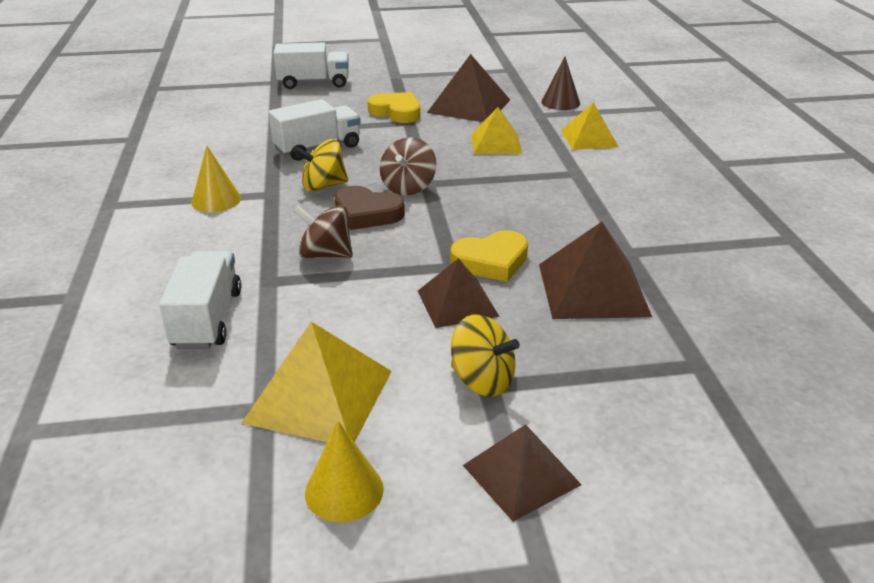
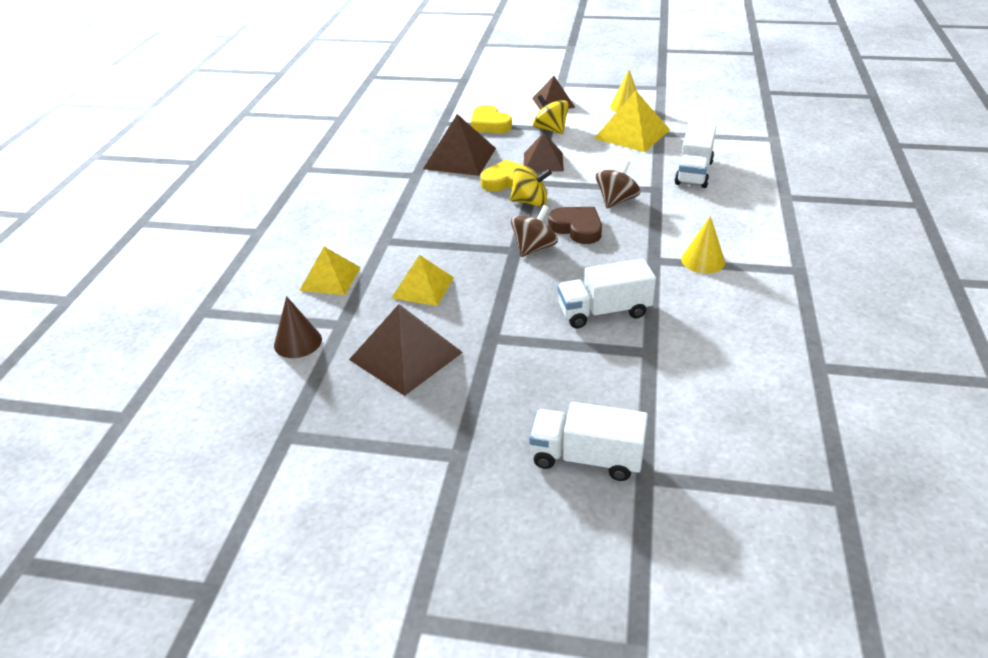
camera: 160 degrees left, 5 degrees up
yellow spinning top [293,139,348,191] -> yellow spinning top moved to [510,165,552,207]
brown spinning top [293,205,353,259] -> brown spinning top turned 90 degrees counterclockwise [596,160,640,209]
yellow heart [367,92,420,123] -> yellow heart moved to [471,105,512,133]

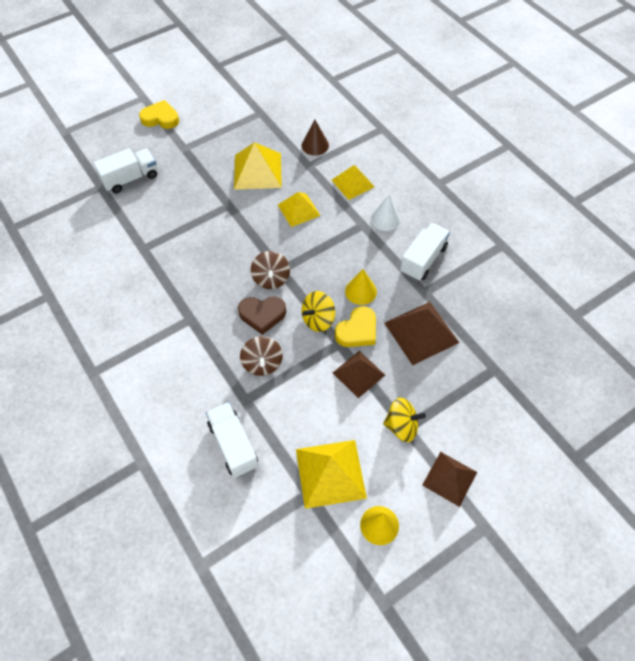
camera: 135 degrees right, 20 degrees up
brown pyramid [349,304,463,396] -> yellow pyramid [234,142,282,190]
yellow heart [471,105,512,133] -> yellow heart moved to [139,100,179,129]
white truck [558,259,656,328] -> white truck moved to [400,223,450,281]
yellow cone [681,216,725,274] -> yellow cone moved to [345,269,377,305]
none -> white cone [371,195,401,231]

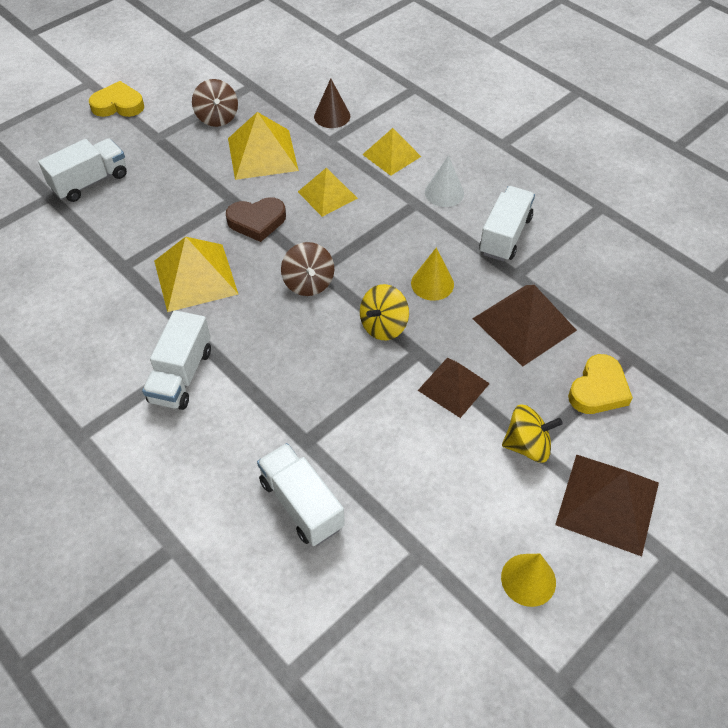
camera: 10 degrees left, 5 degrees down
brown heart [238,296,286,335] -> brown heart moved to [226,197,286,242]
brown spinning top [240,336,283,376] -> brown spinning top moved to [192,79,238,127]
yellow pyramid [296,440,367,509] -> yellow pyramid moved to [154,237,238,312]
yellow heart [335,306,376,347] -> yellow heart moved to [568,354,633,414]
brown pyramid [422,452,477,507] -> brown pyramid [555,454,659,556], size x1.50
none -> white truck [142,310,211,410]

